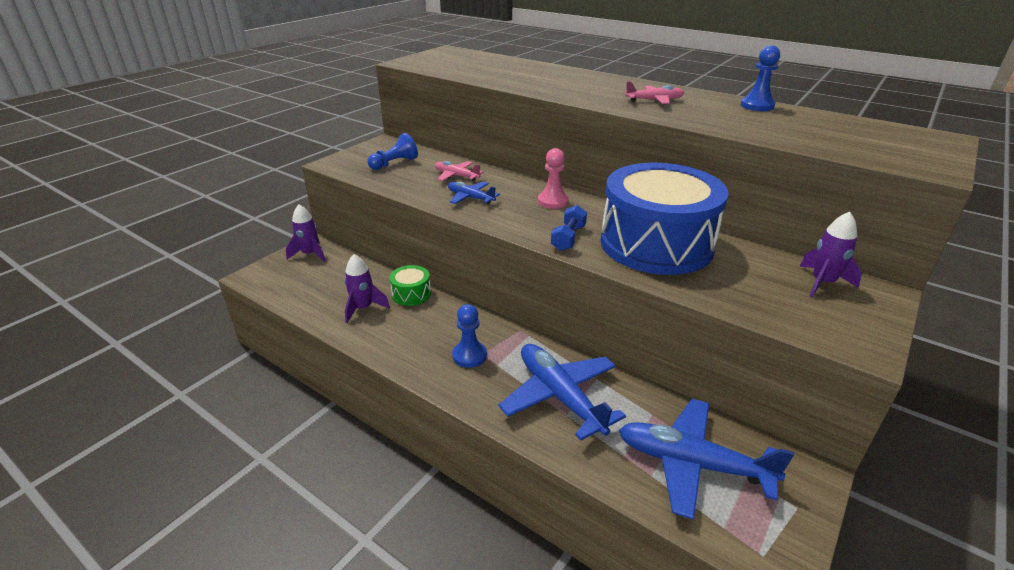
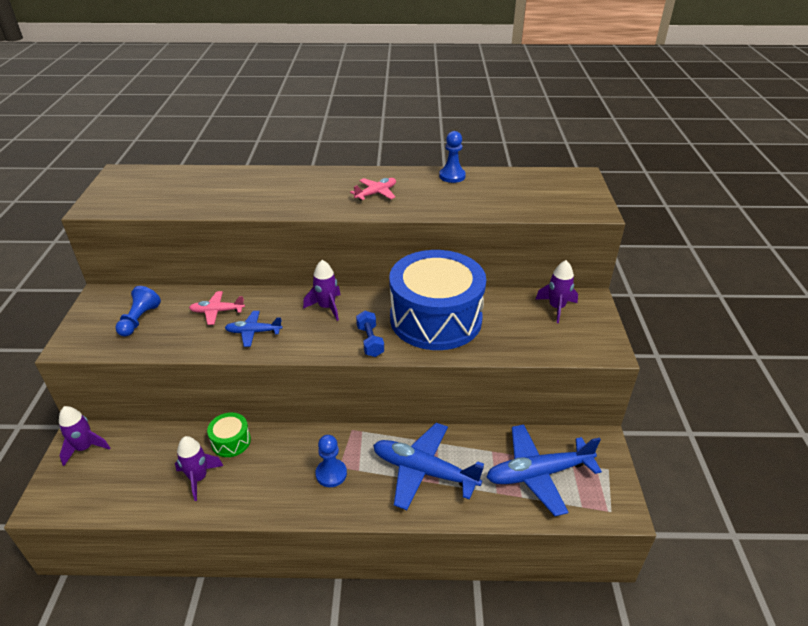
camera: 35 degrees left, 5 degrees up
pink pawn [538,148,569,209] -> purple rocket [303,260,341,321]

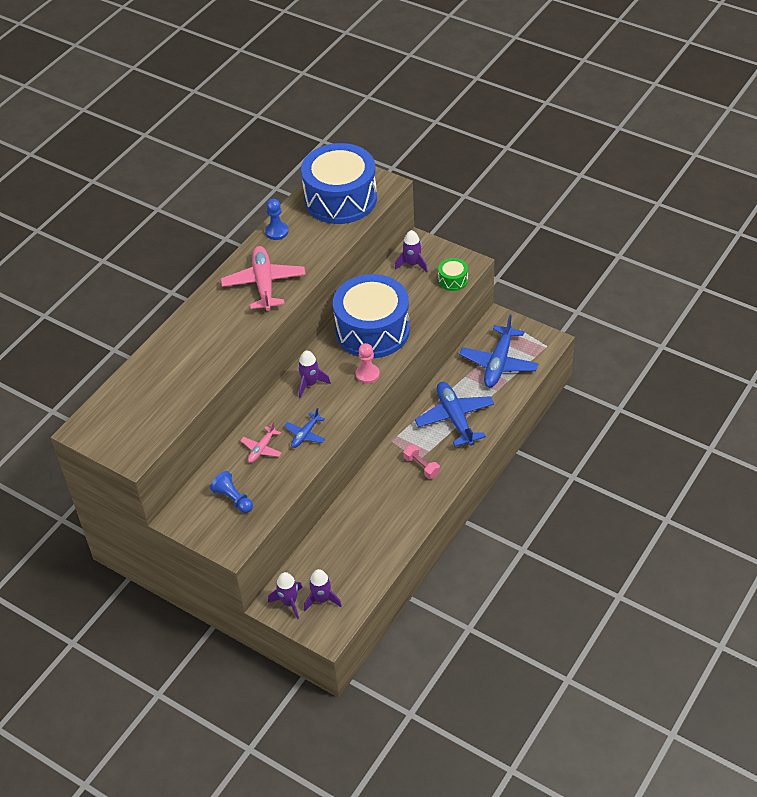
camera: 55 degrees left, 10 degrees up
purple rocket [175,436,223,501] -> purple rocket moved to [304,569,342,611]
green drum [207,413,251,457] -> green drum moved to [438,258,468,291]
blue pawn [315,435,347,487] -> pink dumbbell [403,444,440,479]
pink plane [350,178,396,201] -> pink plane [221,246,306,311], size x1.92
blue dumbbell [356,311,384,357] -> pink pawn [356,343,380,384]
blue plane [373,423,484,510] -> blue plane turned 105 degrees clockwise [415,382,494,447]
none -> blue drum [301,143,377,224]

